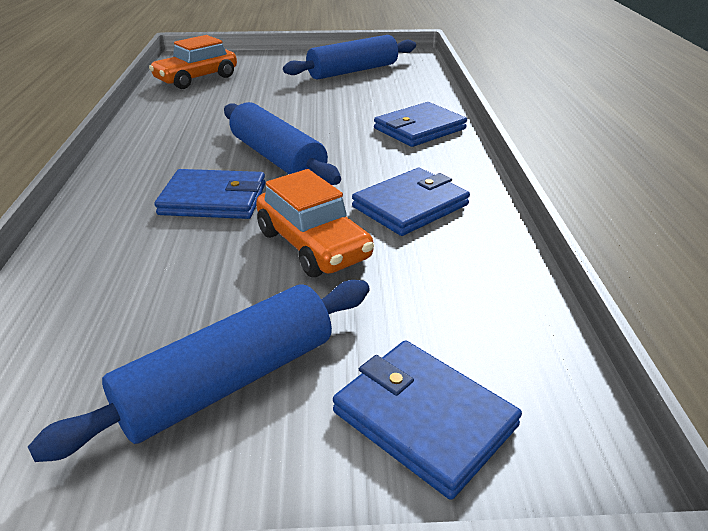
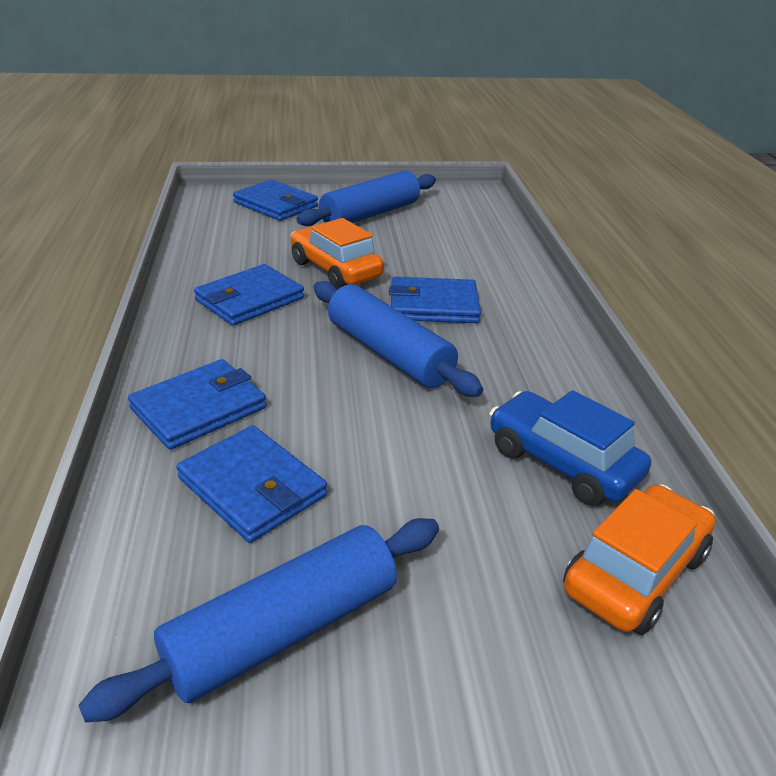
camera: 175 degrees right, 0 degrees up
none -> blue wallet [176,425,327,543]
none -> blue car [489,390,651,506]

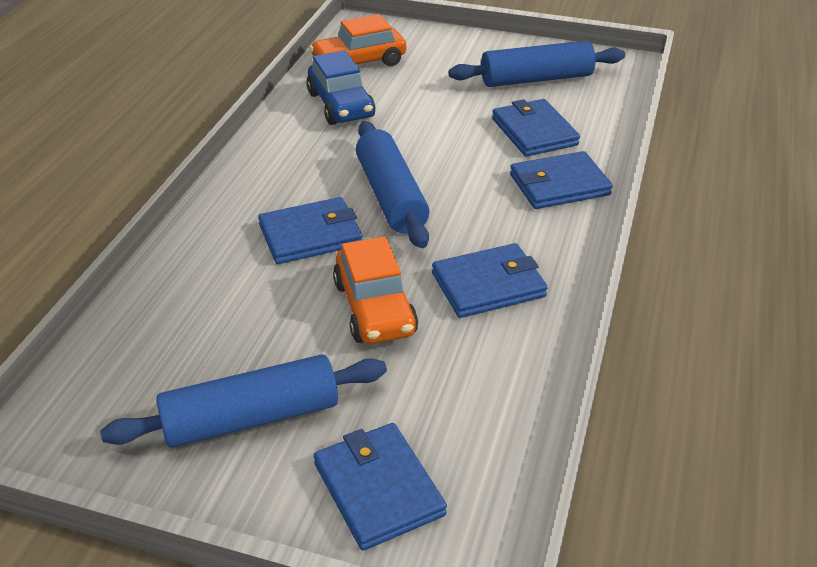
camera: 155 degrees left, 5 degrees up
blue wallet [389,277,481,323] -> blue wallet turned 45 degrees counterclockwise [258,197,363,264]

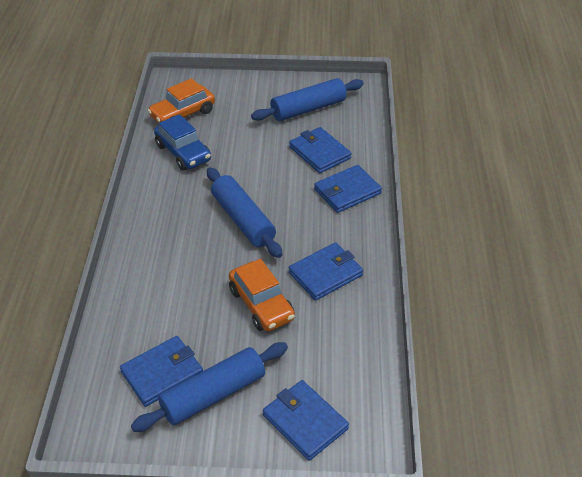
camera: 15 degrees left, 5 degrees up
blue wallet [258,197,363,264] -> blue wallet moved to [120,336,203,407]

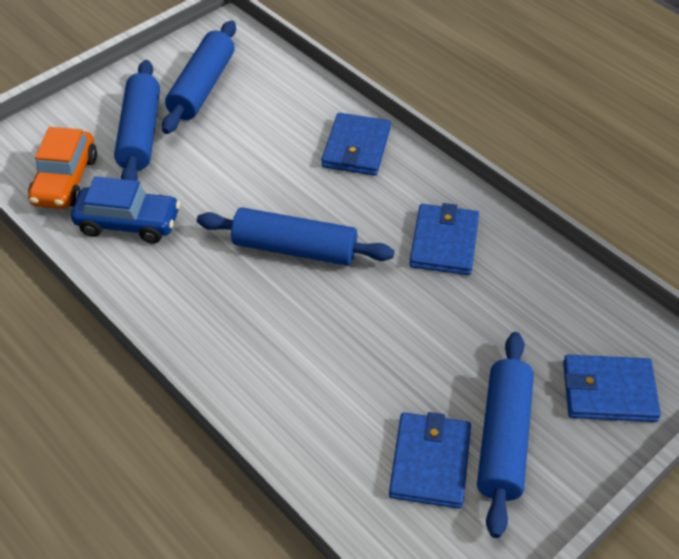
camera: 45 degrees left, 5 degrees up
orange car [229,259,295,331] -> none
blue wallet [289,127,352,173] -> none
none -> blue rolling pin [114,60,160,181]

